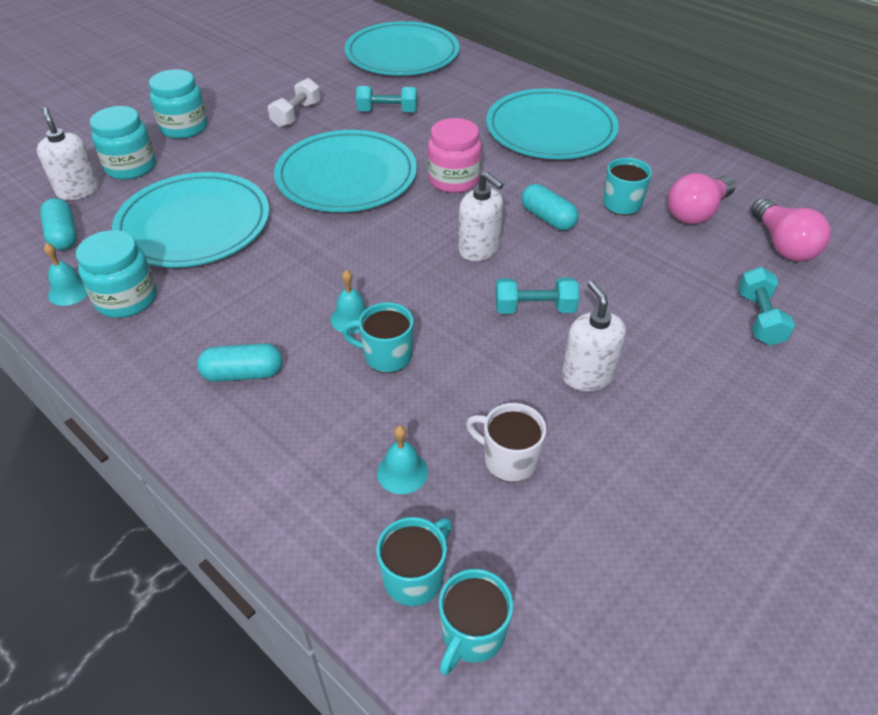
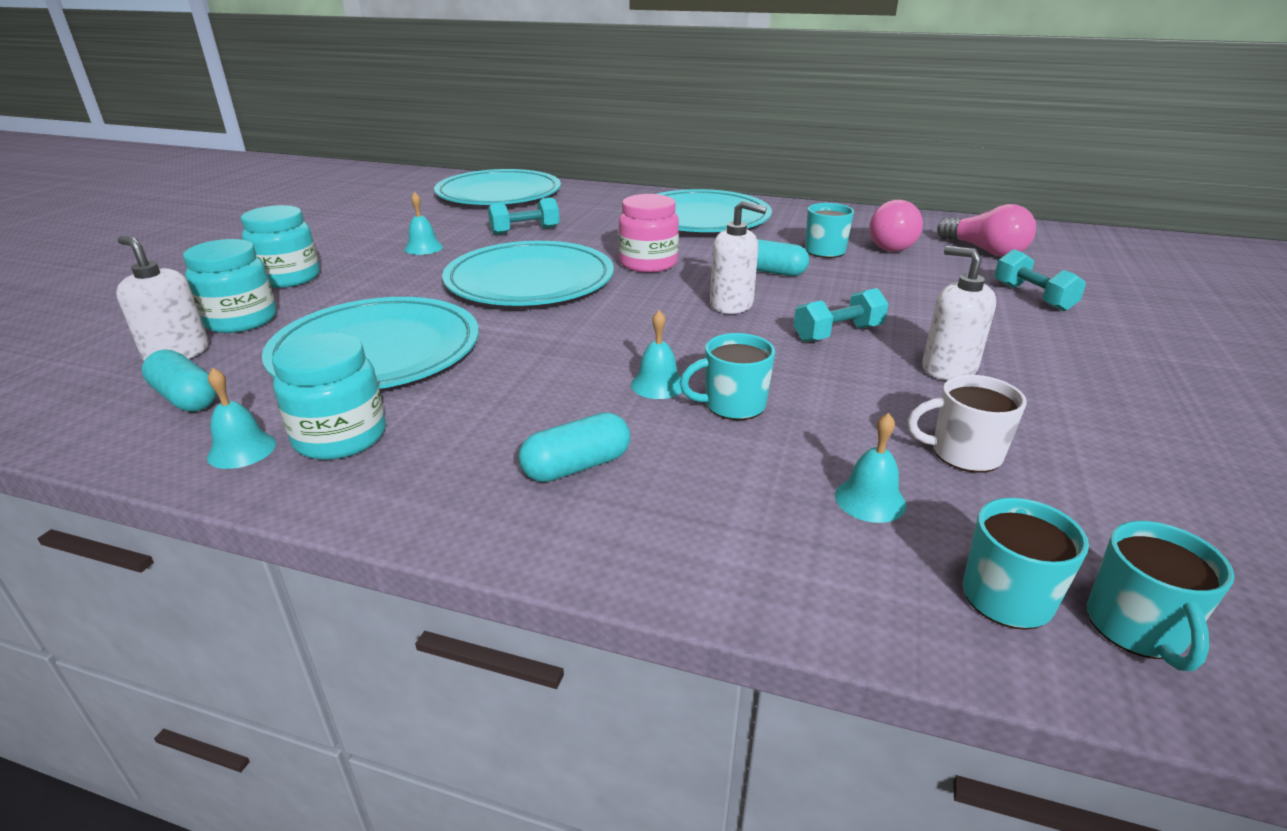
camera: 25 degrees left, 15 degrees down
white dumbbell [268,78,321,128] -> turquoise bell [405,192,443,255]

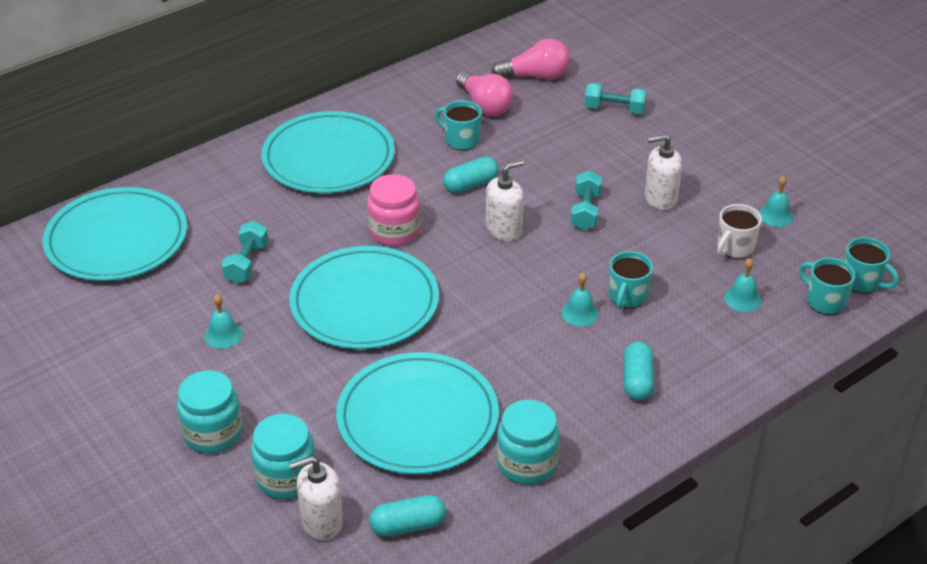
camera: 55 degrees left, 10 degrees up
turquoise bell [207,368,276,469] -> turquoise bell moved to [759,176,793,227]

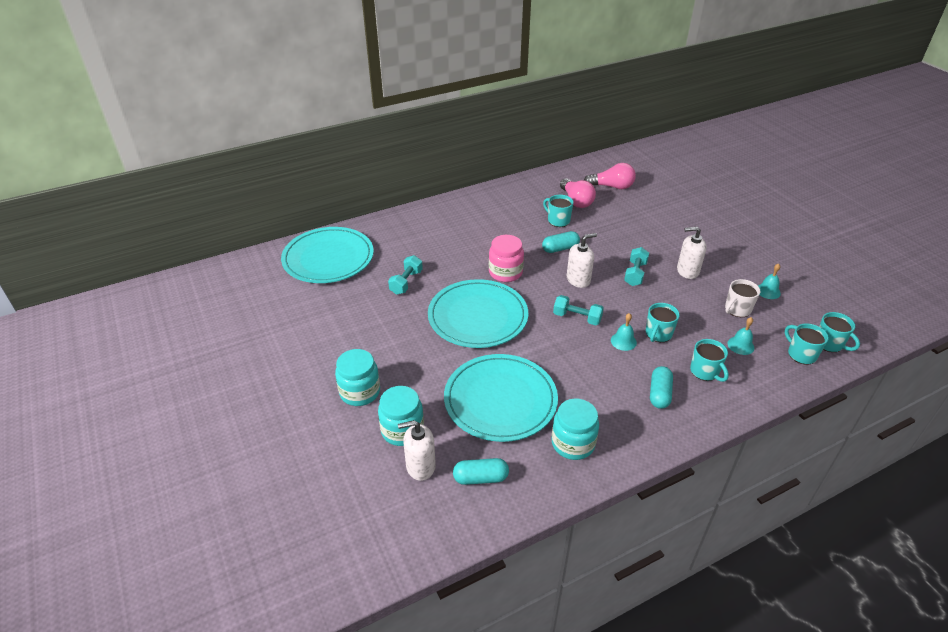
camera: 10 degrees right, 0 degrees up
turquoise bell [205,294,243,349] -> none
turquoise plate [261,111,395,193] -> none
turquoise dumbbell [585,83,647,114] -> turquoise dumbbell moved to [553,295,604,325]
none -> turquoise mug [690,339,729,382]

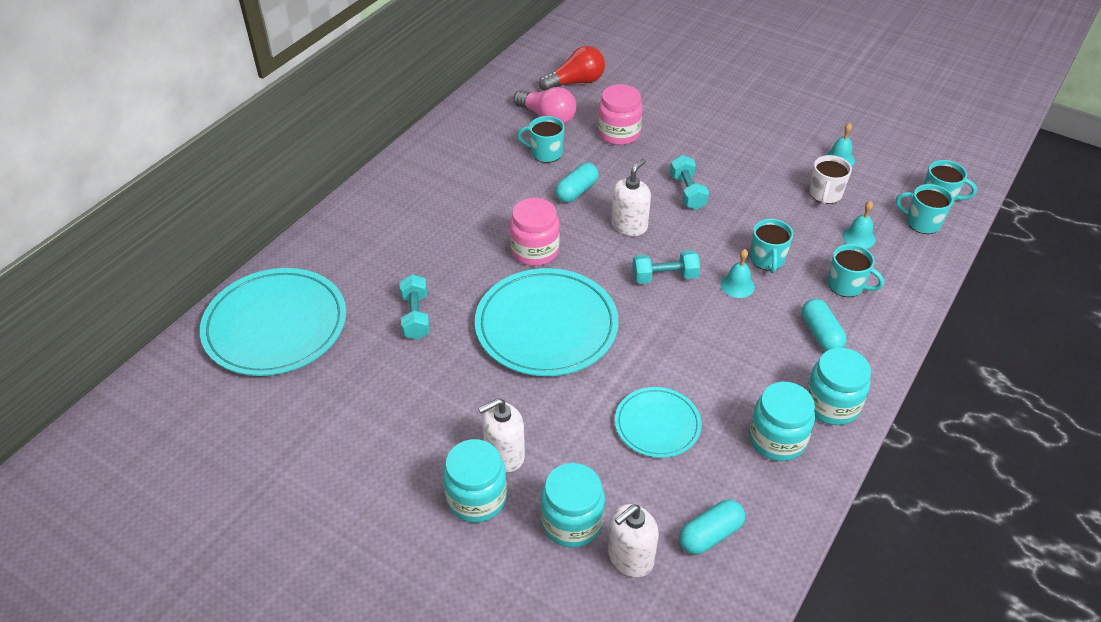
camera: 30 degrees left, 5 degrees up
turquoise plate [444,354,558,442] -> turquoise plate [615,387,702,458], size x0.55
pink light bulb [584,163,636,189] -> red light bulb [539,46,605,91]
white soap dispenser [677,226,707,279] -> white soap dispenser moved to [478,398,525,472]
none -> pink jar [598,84,643,145]
none -> turquoise jar [806,348,871,425]

